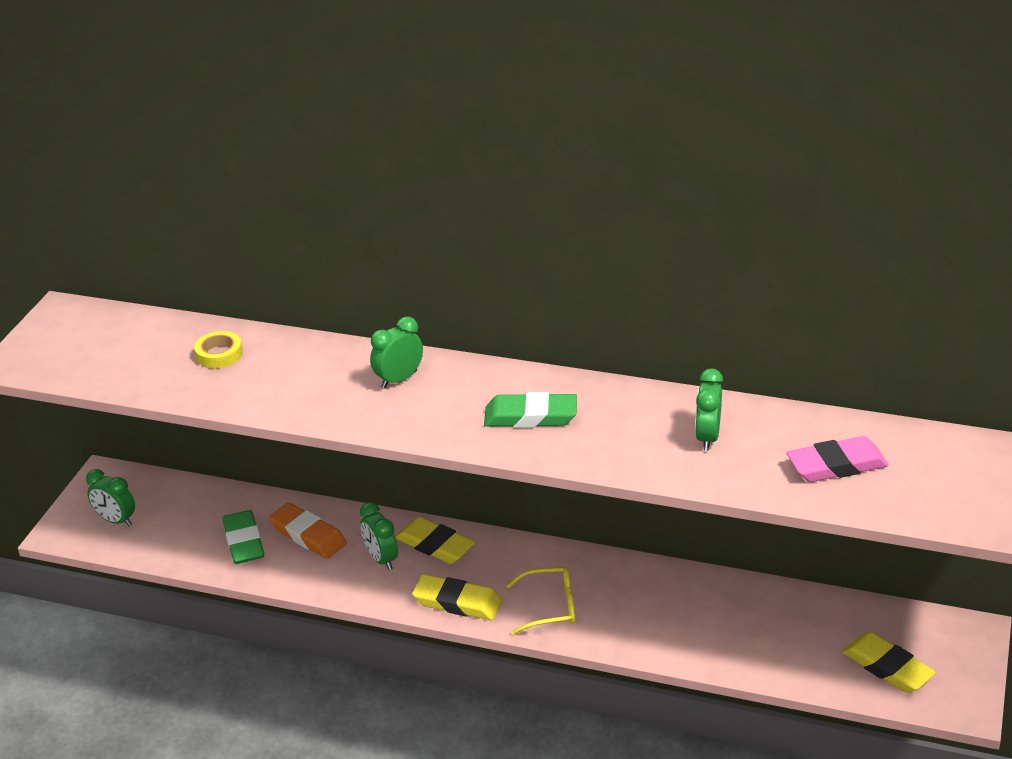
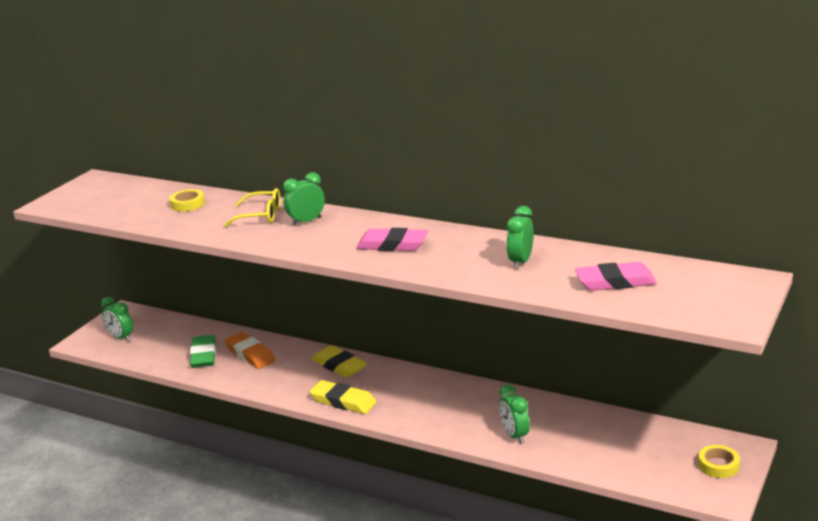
camera: 10 degrees right, 10 degrees down
green clock [360,502,398,570] -> green clock moved to [499,384,530,444]
green eraser [484,392,577,428] -> pink eraser [356,228,428,251]
yellow glasses [506,567,575,635] -> yellow glasses moved to [224,188,280,227]
yellow eraser [842,632,936,693] -> none
none -> yellow tape [698,445,740,478]

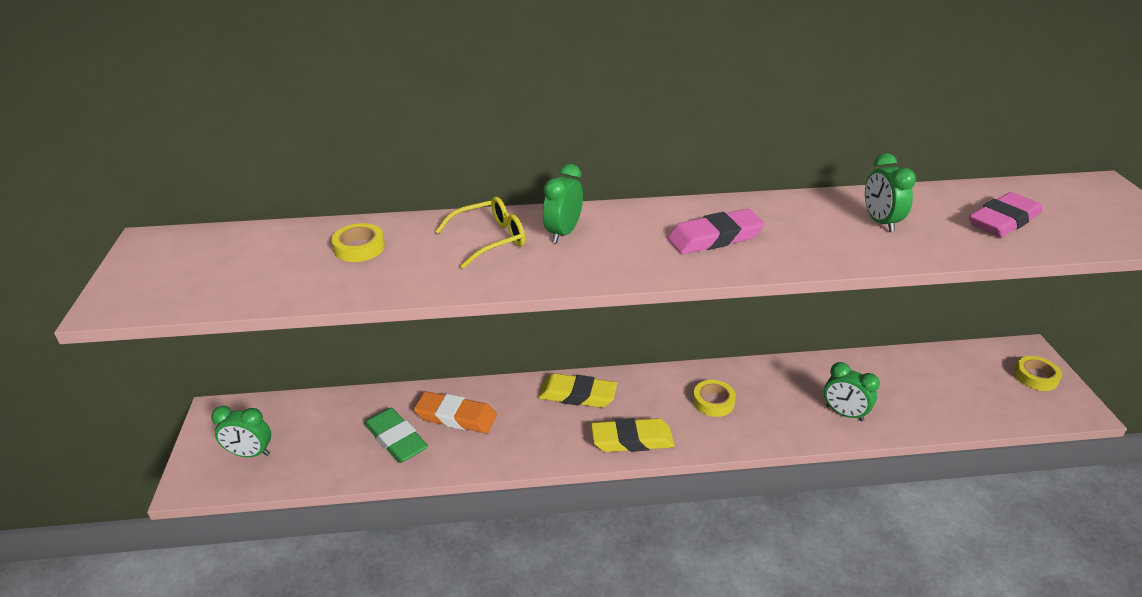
camera: 35 degrees left, 10 degrees up
none -> yellow tape [693,380,736,417]

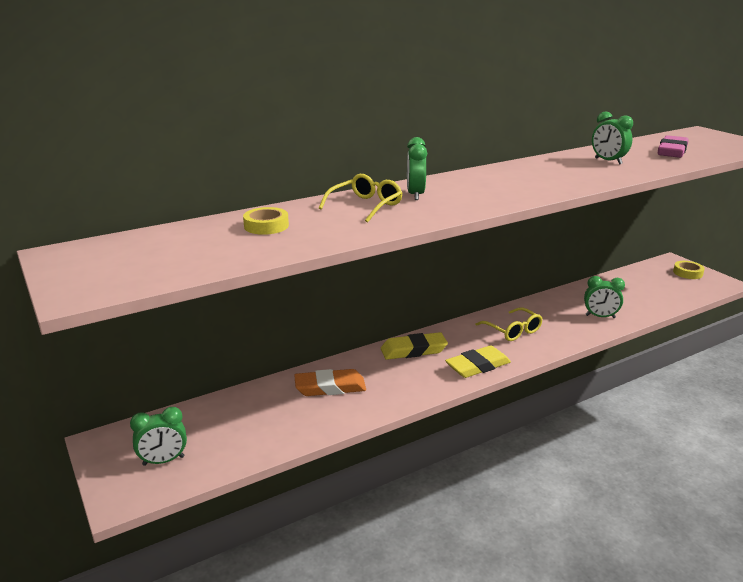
camera: 25 degrees left, 10 degrees down
green eraser [364,408,428,463] -> none
pink eraser [667,209,765,254] -> none
yellow tape [693,380,736,417] -> yellow glasses [475,308,543,341]

